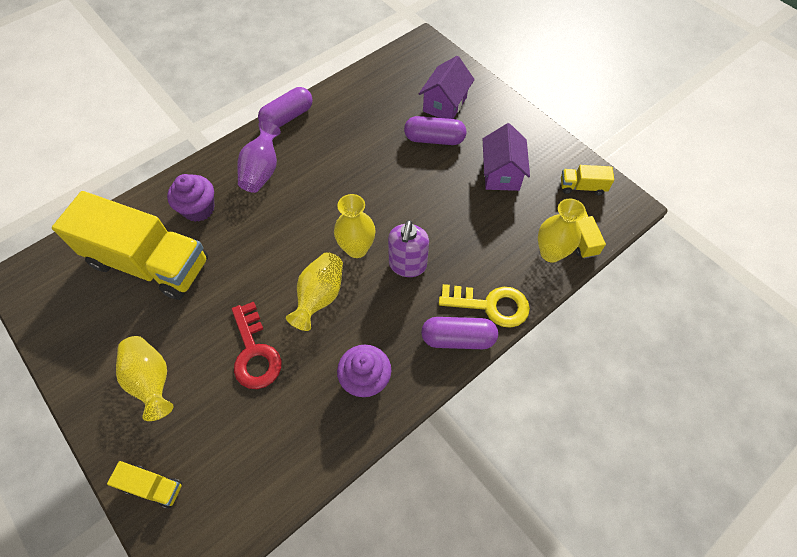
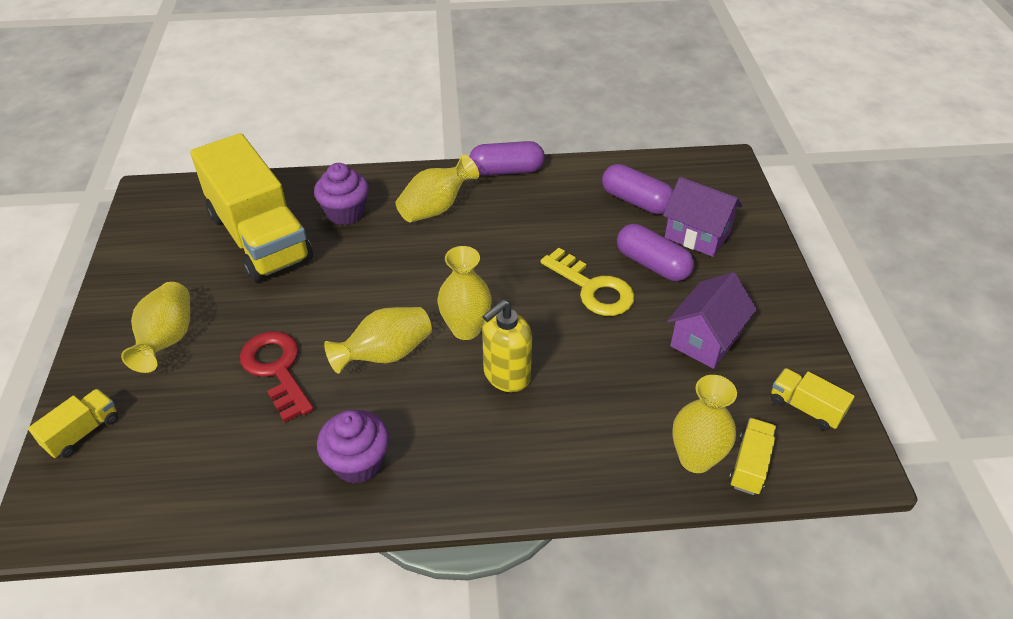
camera: 35 degrees right, 15 degrees down
yellow truck [107,461,182,508] -> yellow truck turned 105 degrees counterclockwise [28,389,118,458]
red key [232,301,281,389] -> red key turned 135 degrees clockwise [240,331,314,422]
purple vase [237,121,281,193] -> yellow vase [395,154,479,222]
purple soap dispenser [388,220,429,277] -> yellow soap dispenser [482,299,532,392]
purple house [419,56,475,119] -> purple house turned 60 degrees clockwise [663,177,742,257]
purple capsule [421,317,498,349] -> purple capsule moved to [602,164,673,214]
yellow key [439,284,530,328] -> yellow key moved to [541,248,635,316]

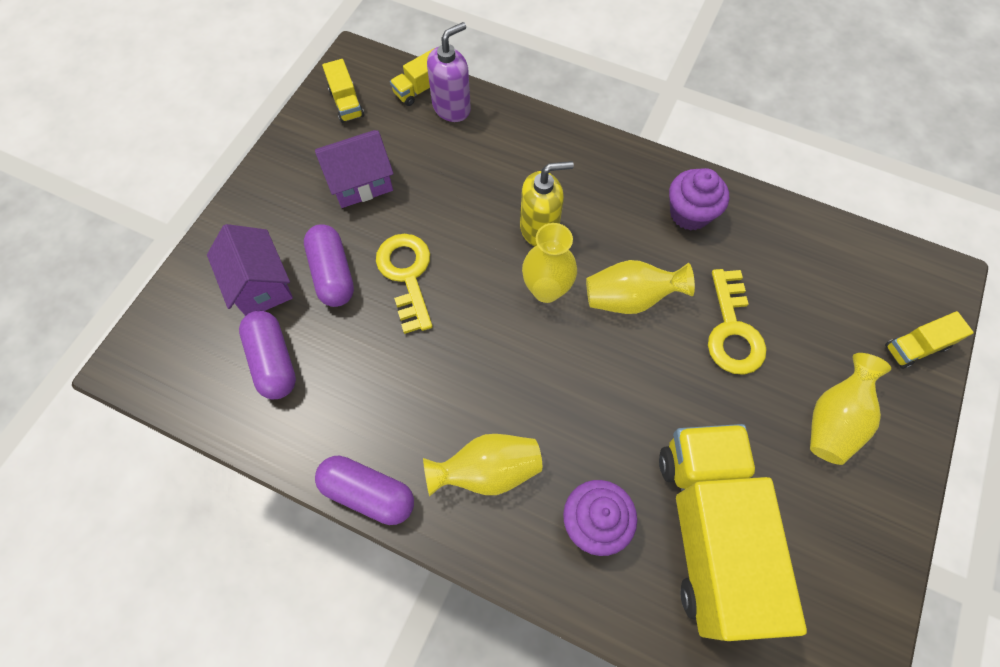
camera: 150 degrees left, 20 degrees up
red key [240,331,314,422] -> yellow key [708,269,767,375]
yellow vase [672,375,737,473] -> purple soap dispenser [427,22,471,122]

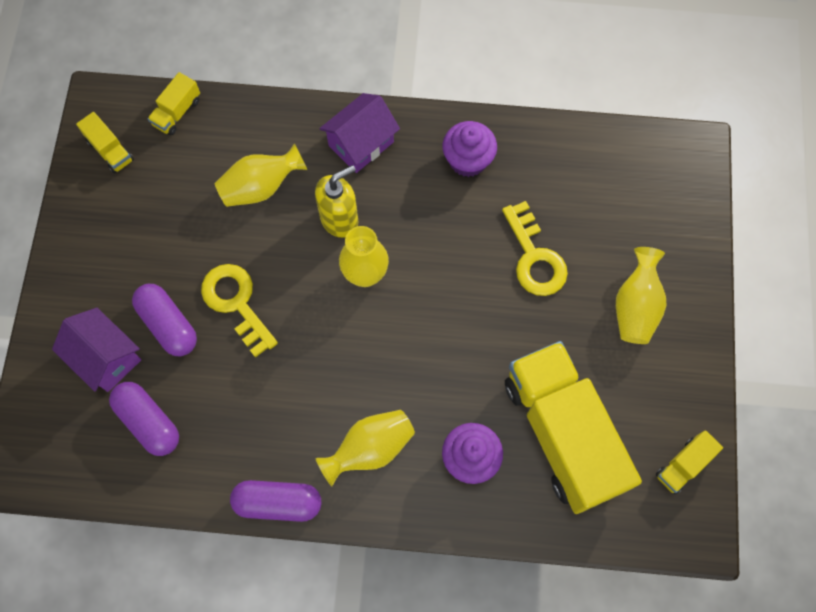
camera: 20 degrees left, 5 degrees up
purple house [315,130,394,208] -> purple house moved to [319,93,400,173]
purple soap dispenser [427,22,471,122] -> none
yellow vase [586,260,695,314] -> yellow vase moved to [215,143,307,207]
yellow truck [885,311,974,369] -> yellow truck moved to [656,430,723,494]

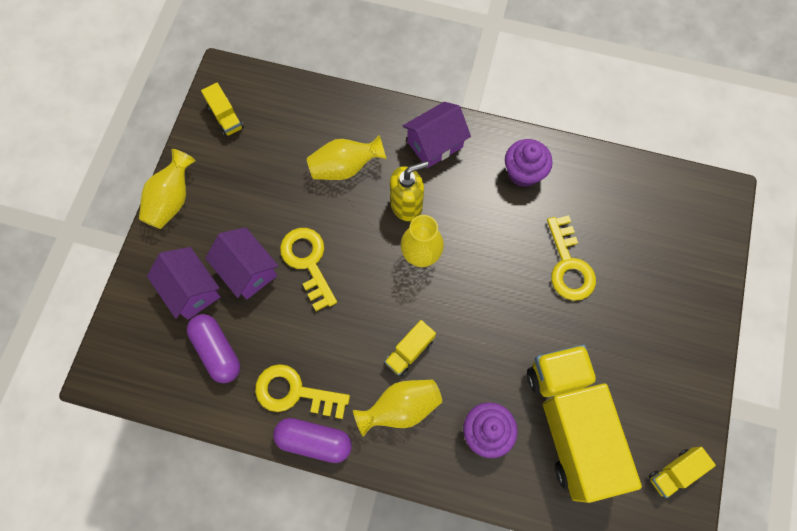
camera: 10 degrees right, 0 degrees up
purple capsule [132,284,197,356] -> purple house [205,227,278,300]
yellow truck [148,72,200,135] -> yellow truck moved to [384,320,436,376]
yellow vase [616,247,667,344] -> yellow vase moved to [139,149,196,229]
none -> yellow key [255,364,350,419]

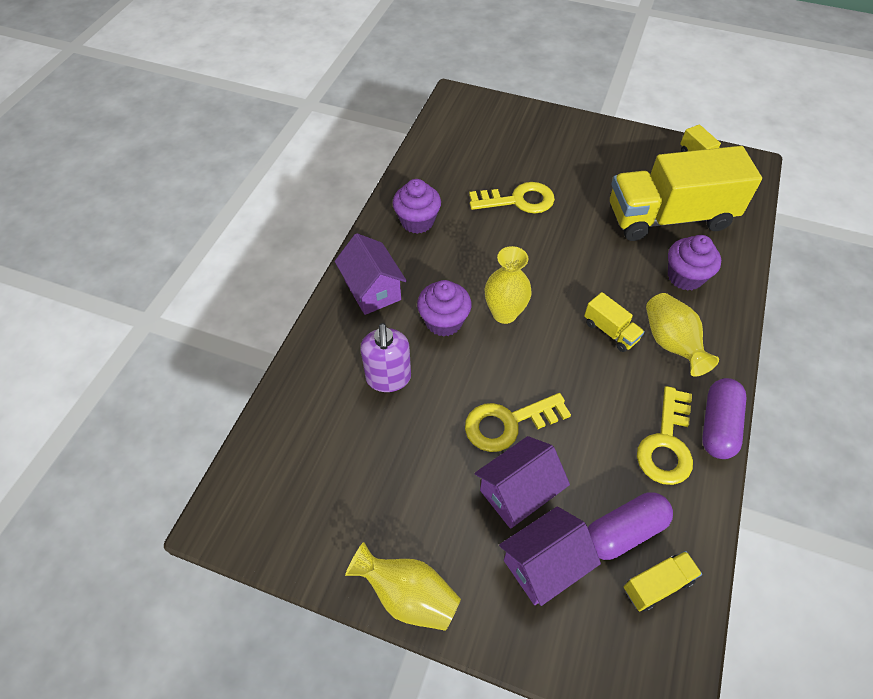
camera: 85 degrees left, 15 degrees down
yellow truck [201,83,244,137] -> yellow truck moved to [624,551,702,612]
yellow vase [307,135,387,180] -> purple soap dispenser [360,323,411,392]
yellow soap dispenser [390,161,429,222] -> purple cupcake [417,280,471,337]

